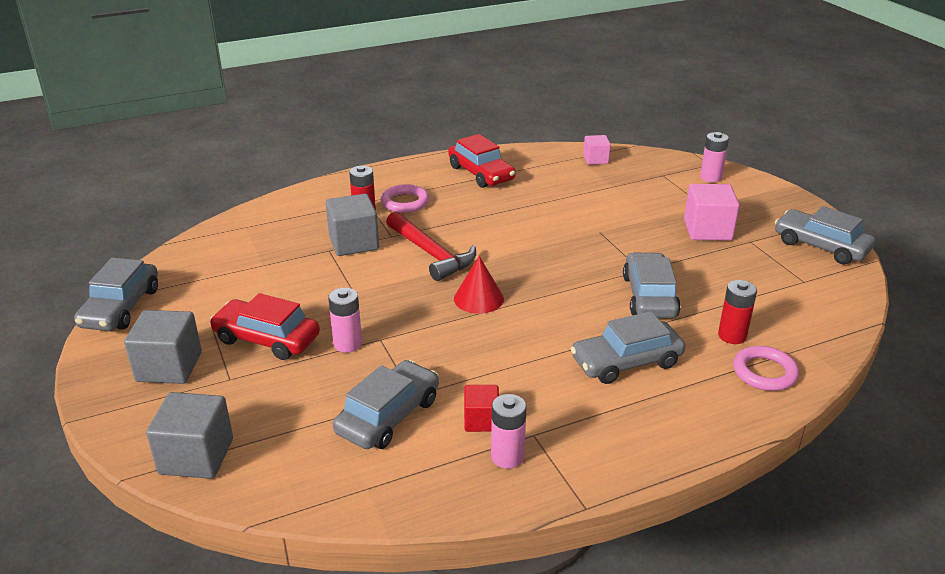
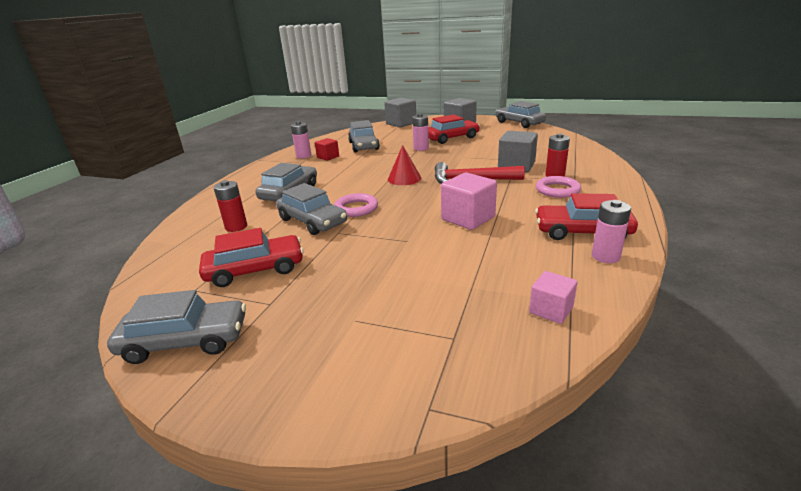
camera: 135 degrees right, 5 degrees down
pink cube [684,184,740,241] -> pink cube moved to [441,173,497,230]
pink battery [700,132,729,183] -> pink battery moved to [592,200,631,263]
pink ring [733,346,799,391] -> pink ring moved to [334,193,378,217]
none -> red car [199,228,304,287]

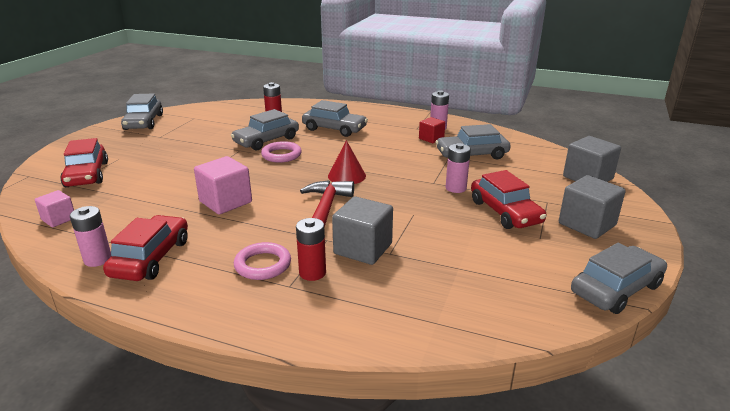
camera: 90 degrees right, 0 degrees up
red car [199,228,304,287] -> red car moved to [60,138,108,187]

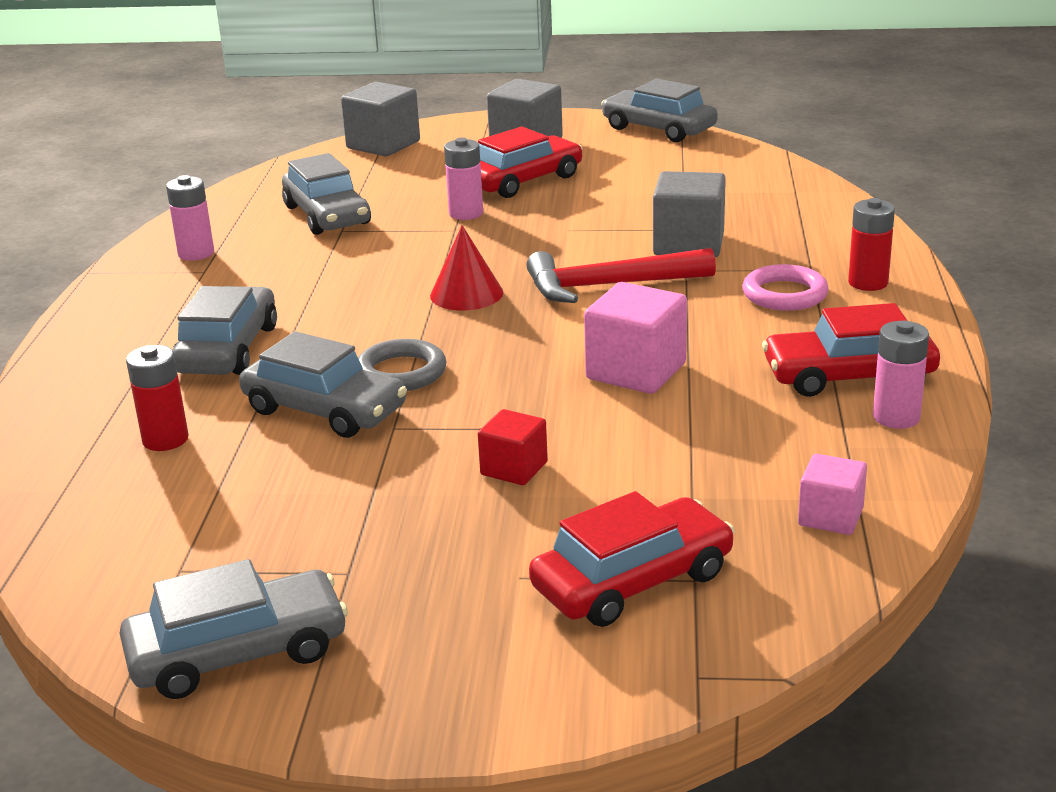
camera: 105 degrees left, 0 degrees up
pink ring [261,141,302,163] -> grey ring [358,339,447,391]
red battery [296,218,326,281] -> red battery moved to [848,198,895,291]
red cube [419,117,445,143] -> red cube moved to [478,409,548,485]

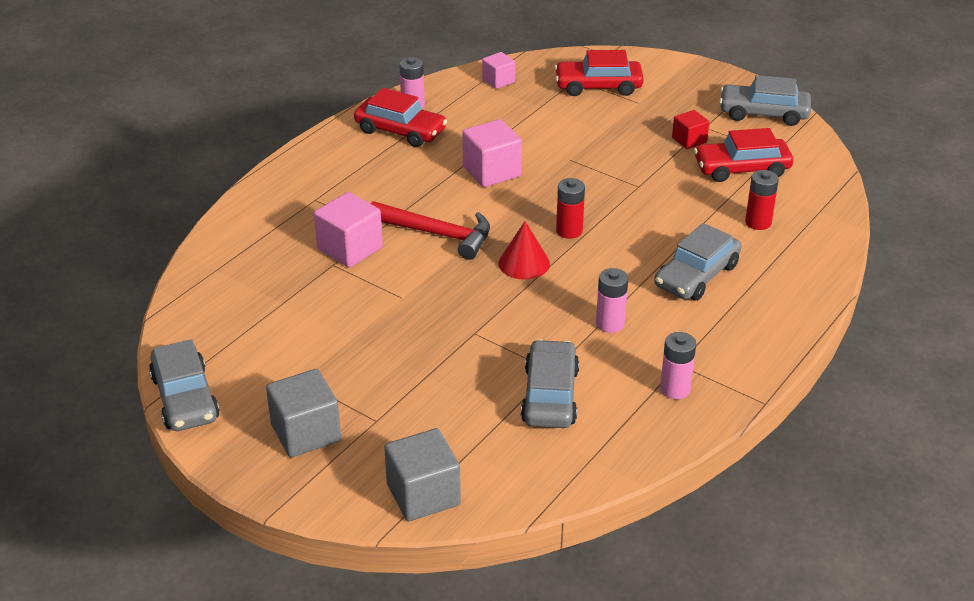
camera: 150 degrees left, 10 degrees up
grey car [239,331,407,438] -> none
grey ring [358,339,447,391] -> none
pink battery [444,137,483,220] -> pink battery moved to [596,268,628,333]
red car [478,127,583,198] -> red car moved to [694,128,793,182]
red cube [478,409,548,485] -> red cube moved to [672,110,709,149]
grey cube [653,171,726,257] -> pink cube [314,192,383,267]
pink ring [742,264,829,311] -> none
red battery [848,198,895,291] -> red battery moved to [556,178,585,239]

